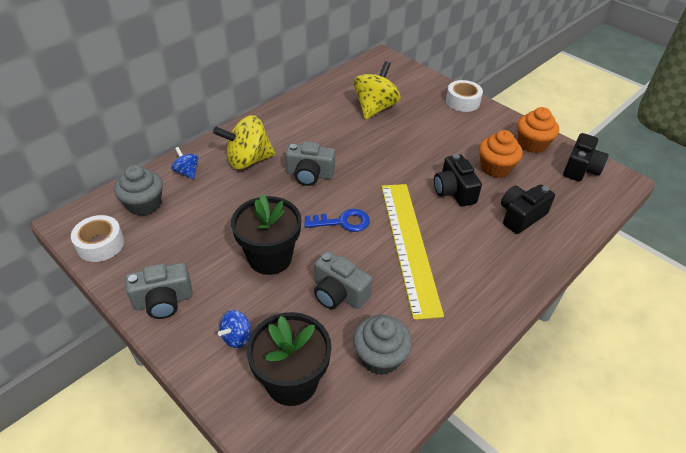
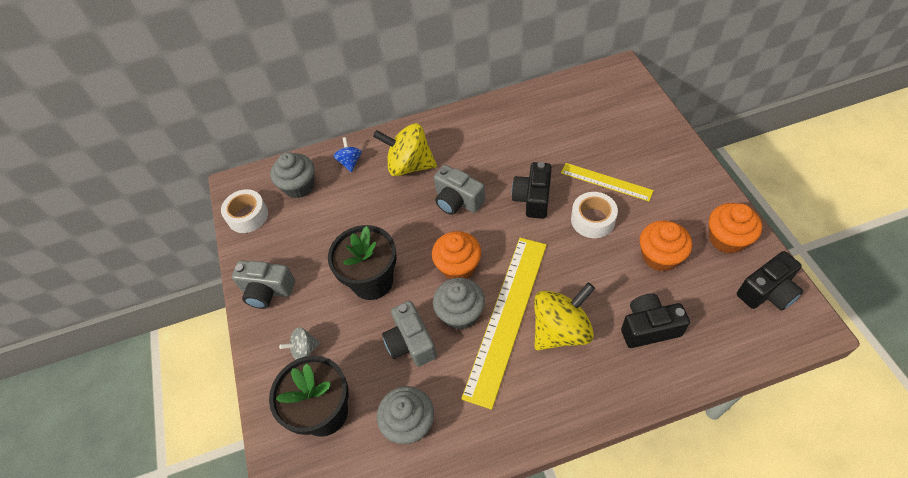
camera: 35 degrees right, 10 degrees up
blue spinning top [218,310,251,348] -> grey spinning top [279,327,320,360]
blue key [304,209,370,232] -> orange cupcake [432,231,481,279]
yellow spinning top [353,61,401,120] -> yellow spinning top moved to [534,282,595,350]
black camera [434,154,482,207] -> black camera moved to [512,162,552,219]
white tape [446,80,483,112] -> white tape moved to [571,192,618,238]
none -> grey cupcake [433,277,485,330]
none -> yellow ruler [561,163,654,201]

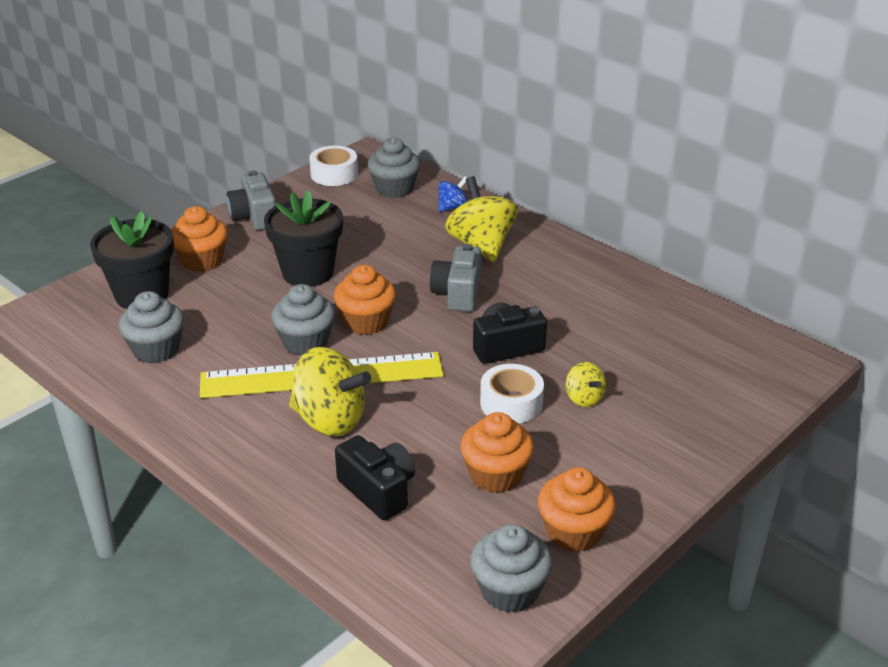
camera: 55 degrees right, 20 degrees down
grey spinning top [279,327,320,360] -> orange cupcake [171,206,228,272]
grey camera [382,301,437,367] -> none
yellow ruler [561,163,654,201] -> yellow spinning top [566,362,606,407]
black camera [737,251,803,311] -> grey cupcake [470,524,552,613]

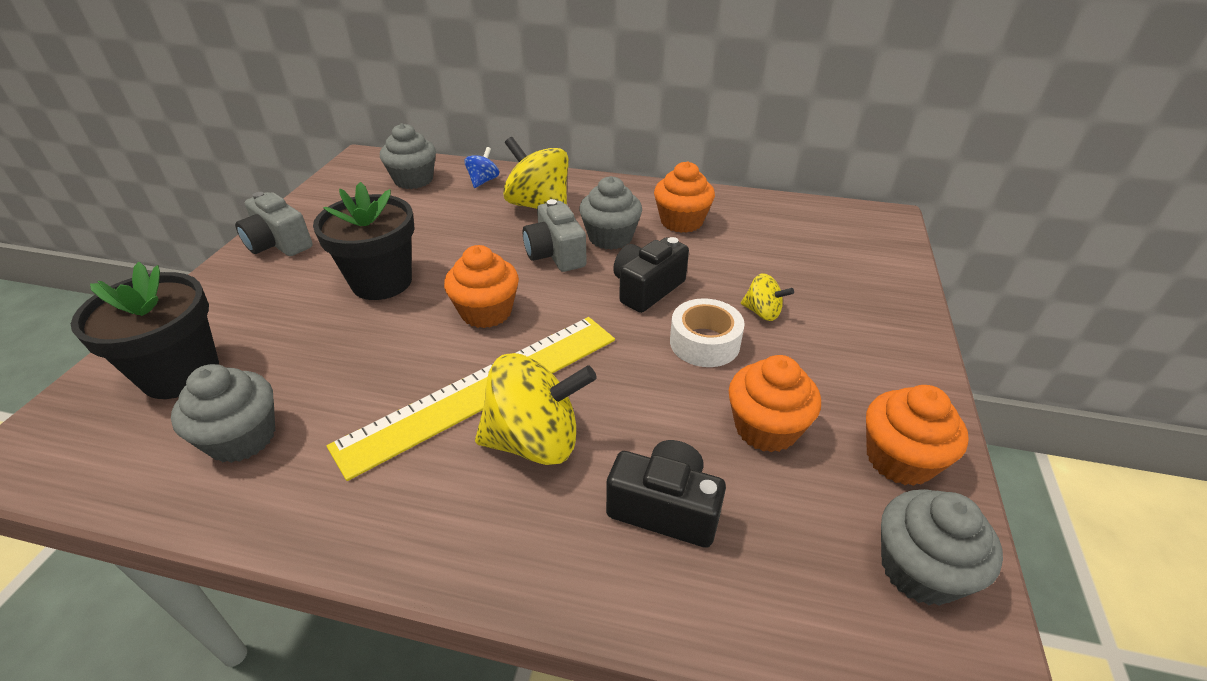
camera: 30 degrees left, 5 degrees up
orange cupcake [171,206,228,272] -> orange cupcake moved to [654,161,715,233]
grey cupcake [271,284,335,355] -> grey cupcake moved to [579,176,642,250]
white tape [309,146,358,186] -> none

